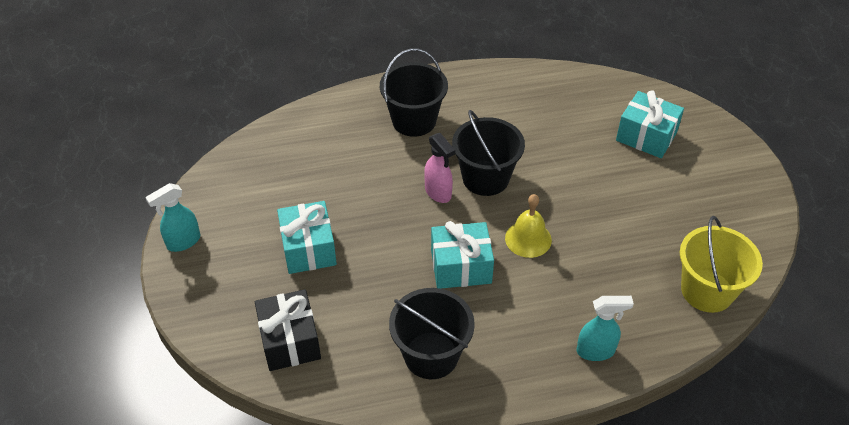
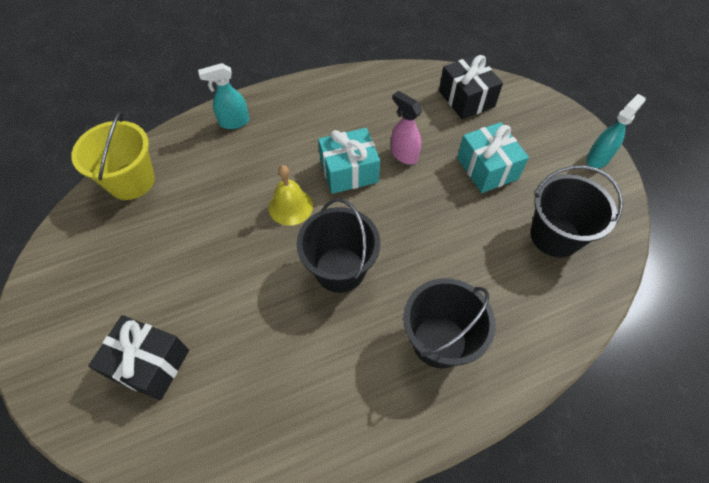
camera: 170 degrees right, 10 degrees up
black bucket [389,288,475,379] -> black bucket moved to [531,165,623,257]
pink spray bottle [424,133,455,203] -> pink spray bottle moved to [391,91,422,164]
turquoise gift [616,90,684,158] -> black gift [88,315,189,400]

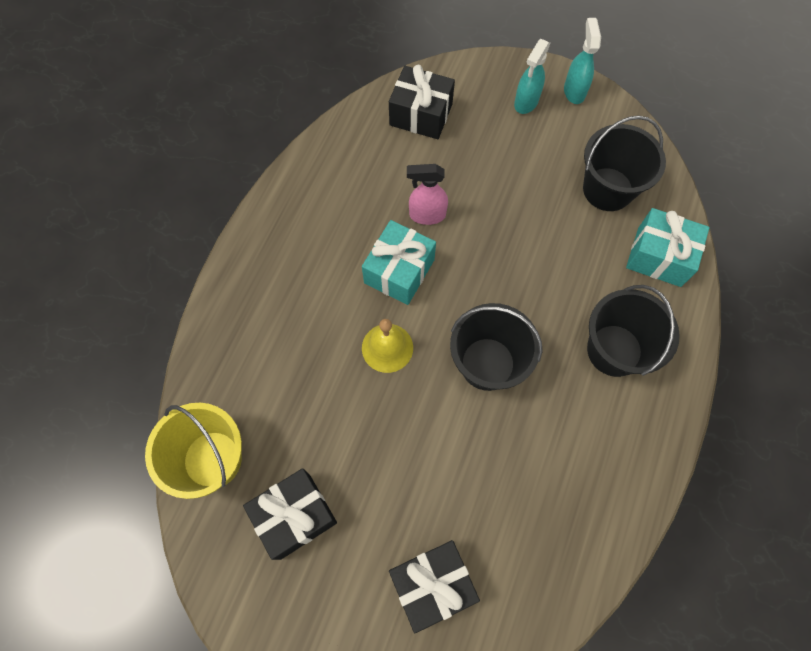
camera: 45 degrees left, 10 degrees up
turquoise spray bottle [198,63,249,129] -> turquoise spray bottle moved to [514,39,550,114]
turquoise gift [457,122,529,193] -> turquoise gift moved to [626,208,709,287]
none -> black gift [243,468,337,560]

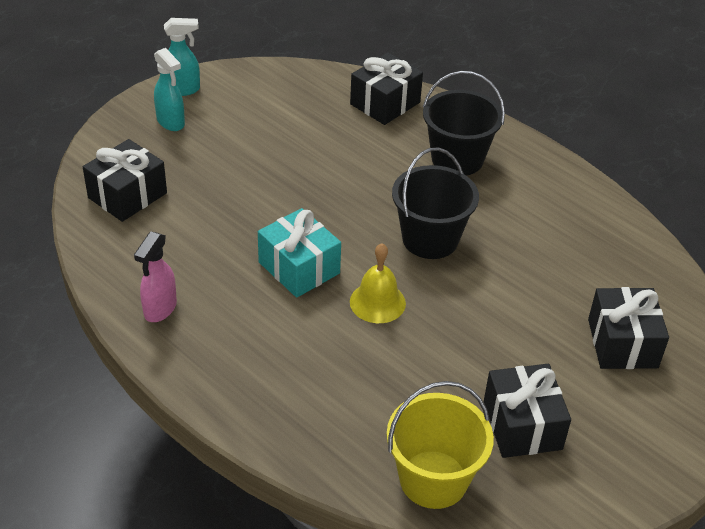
camera: 70 degrees left, 25 degrees down
pink spray bottle [407,164,448,225] -> pink spray bottle moved to [134,232,177,322]
turquoise spray bottle [564,18,601,104] -> turquoise spray bottle turned 150 degrees clockwise [164,18,200,96]
black bucket [583,115,666,211] -> none
turquoise gift [626,208,709,287] -> black gift [350,52,423,125]

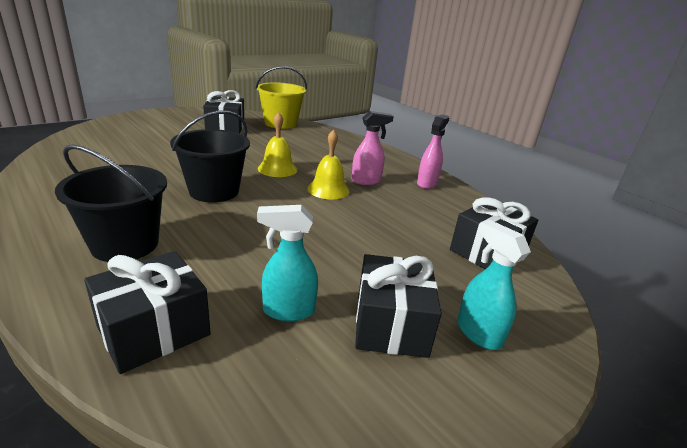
camera: 175 degrees left, 15 degrees down
turquoise spray bottle [164,18,200,96] -> turquoise spray bottle moved to [257,205,318,321]
turquoise gift [258,208,341,298] -> yellow bell [307,129,350,199]
black gift [588,287,669,369] -> black gift moved to [355,254,442,358]
none -> pink spray bottle [352,111,394,185]

